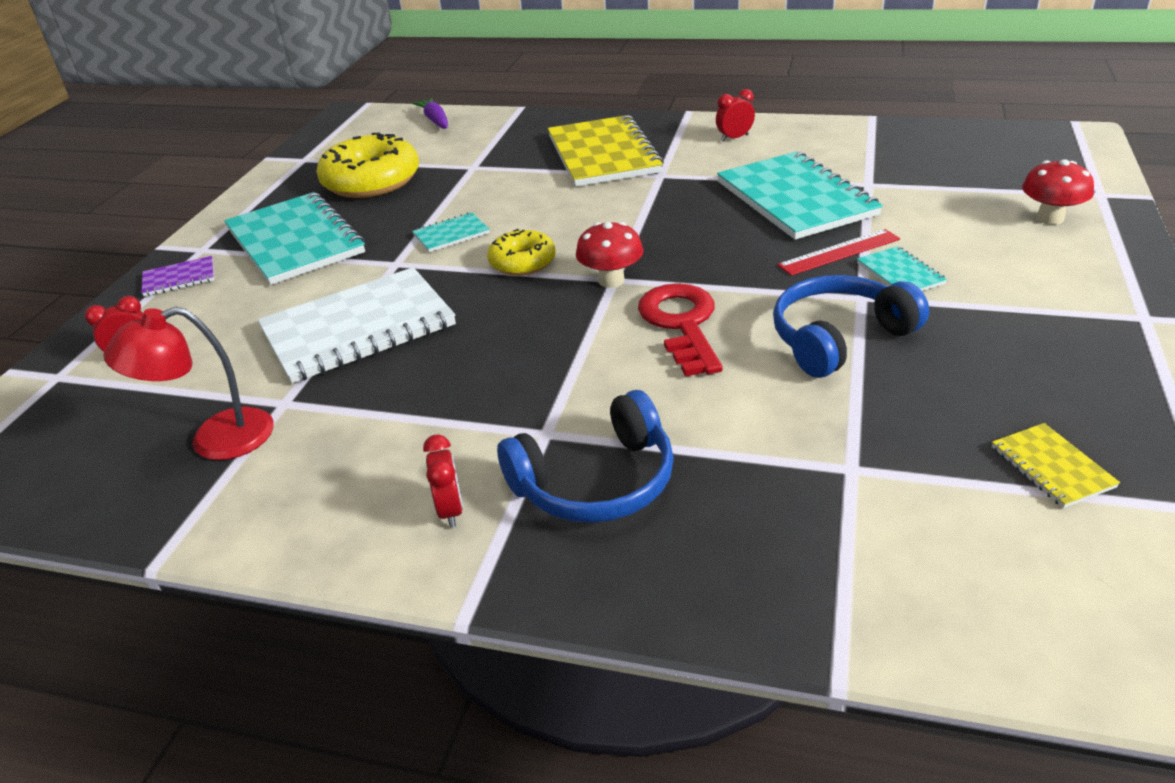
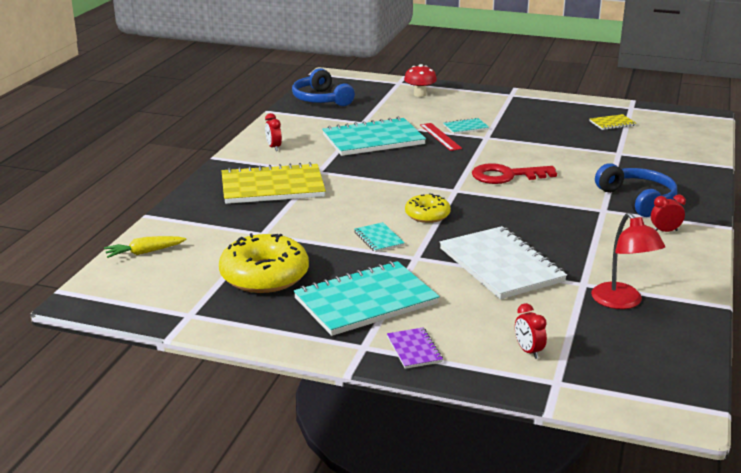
camera: 90 degrees left, 10 degrees down
purple carrot [412,98,448,129] -> yellow carrot [104,236,186,258]
red mushroom [576,222,643,288] -> none
blue headphones [773,275,929,378] -> blue headphones moved to [292,68,355,106]

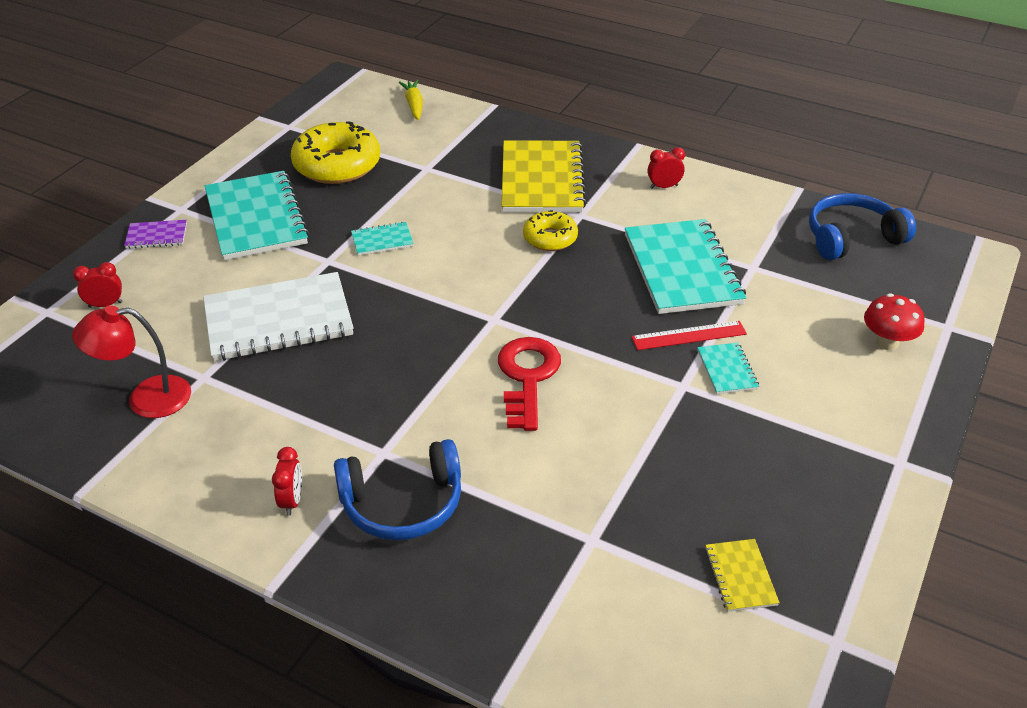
camera: 100 degrees right, 15 degrees up
yellow donut [405,194,451,223] -> yellow donut moved to [523,210,578,251]

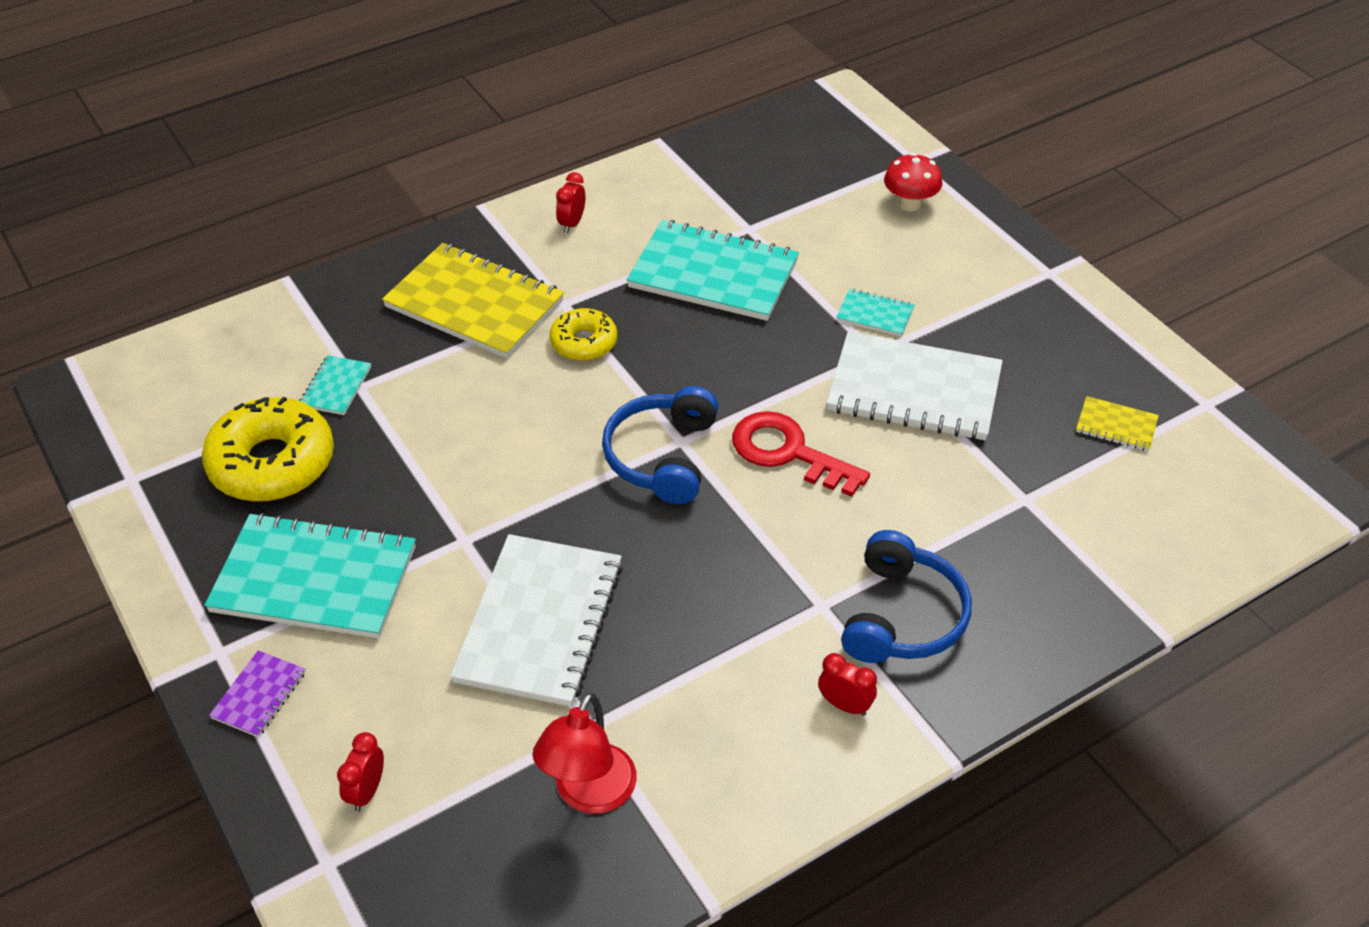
camera: 60 degrees left, 5 degrees up
turquoise notebook [351,222,414,256] -> turquoise notebook moved to [299,355,371,415]
yellow carrot [399,80,423,120] -> none
red ruler [632,321,747,350] -> none
blue headphones [809,193,916,260] -> blue headphones moved to [602,386,718,504]
none -> white notebook [826,331,1003,440]

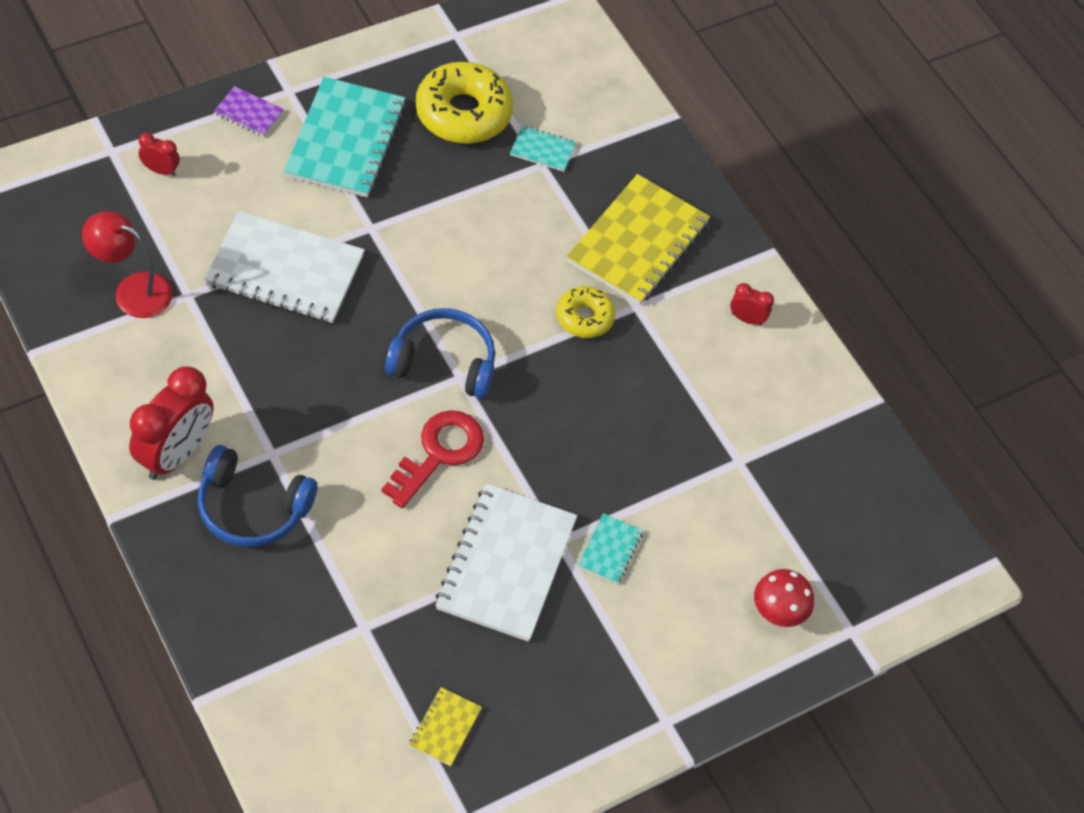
camera: 85 degrees right, 10 degrees up
turquoise notebook [627,220,799,321] -> none
red clock [818,653,877,716] -> red clock [129,366,213,480], size x2.13

